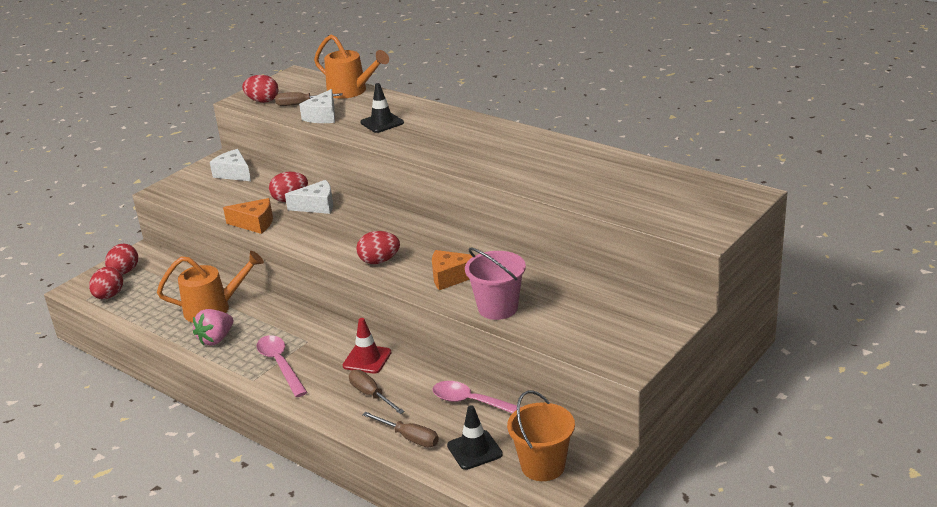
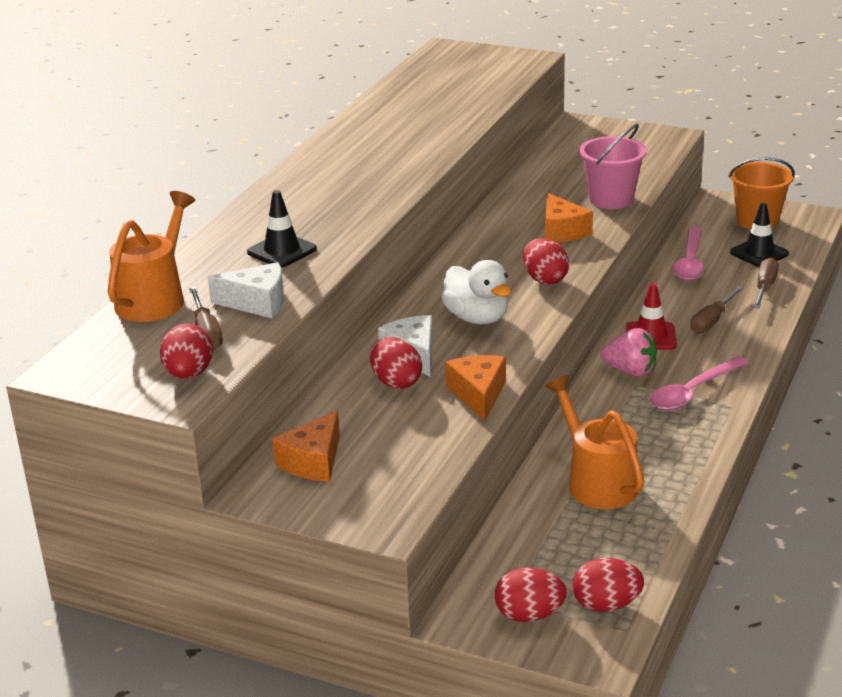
camera: 105 degrees left, 0 degrees up
pink strawberry [193,309,233,345] -> pink strawberry moved to [601,328,657,377]
white cheese [210,149,251,181] -> orange cheese [272,410,340,481]
none -> white duck [441,260,511,324]

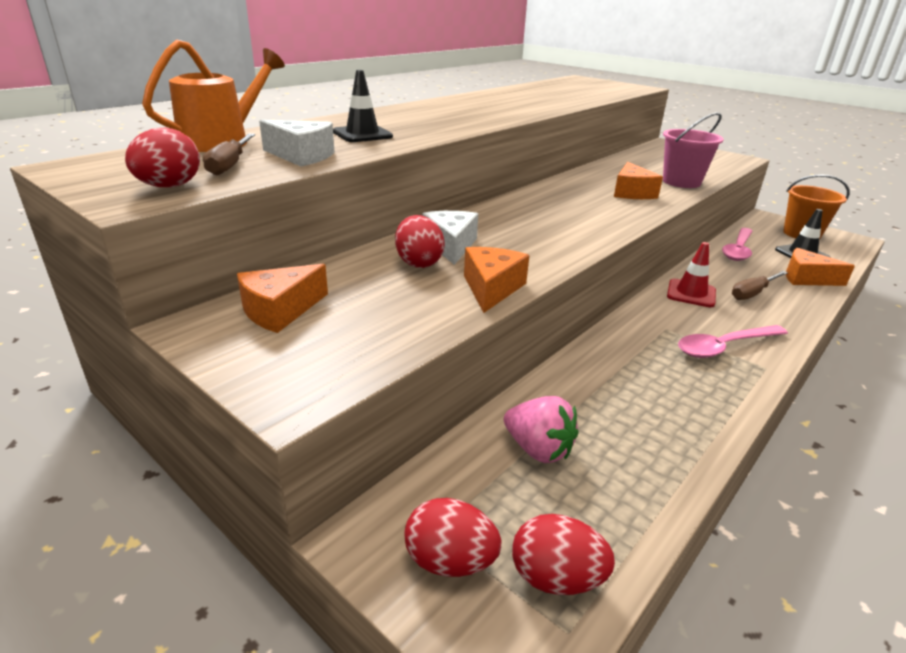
camera: 15 degrees right, 0 degrees up
white duck [441,260,511,324] -> none
red egg [523,238,569,285] -> none
orange watering can [545,375,644,509] -> none
pink strawberry [601,328,657,377] -> pink strawberry moved to [504,396,578,463]
brown screwdriver [754,258,779,308] -> orange cheese [786,248,855,286]

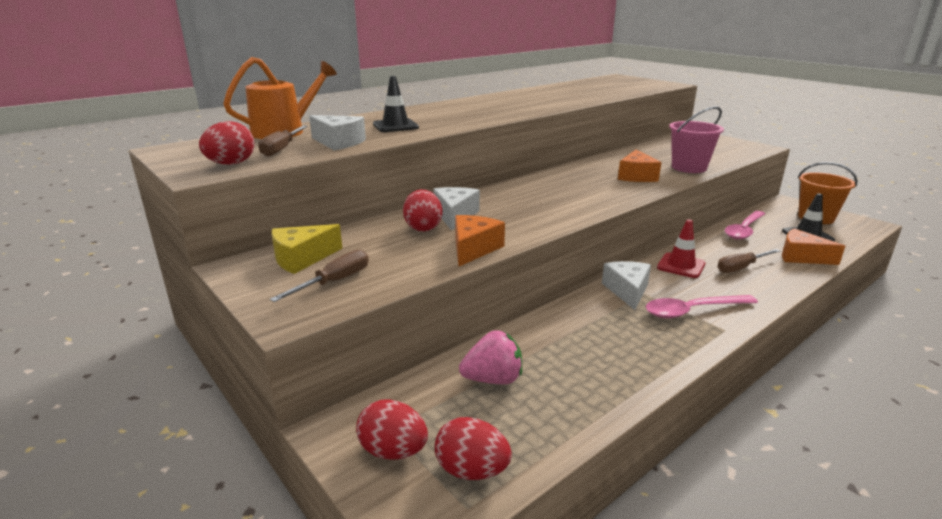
camera: 10 degrees right, 5 degrees down
orange cheese [237,264,328,333] -> yellow cheese [271,224,342,274]
pink strawberry [504,396,578,463] -> pink strawberry turned 60 degrees counterclockwise [459,330,522,385]
none -> brown screwdriver [270,249,369,302]
none -> white cheese [602,261,651,310]

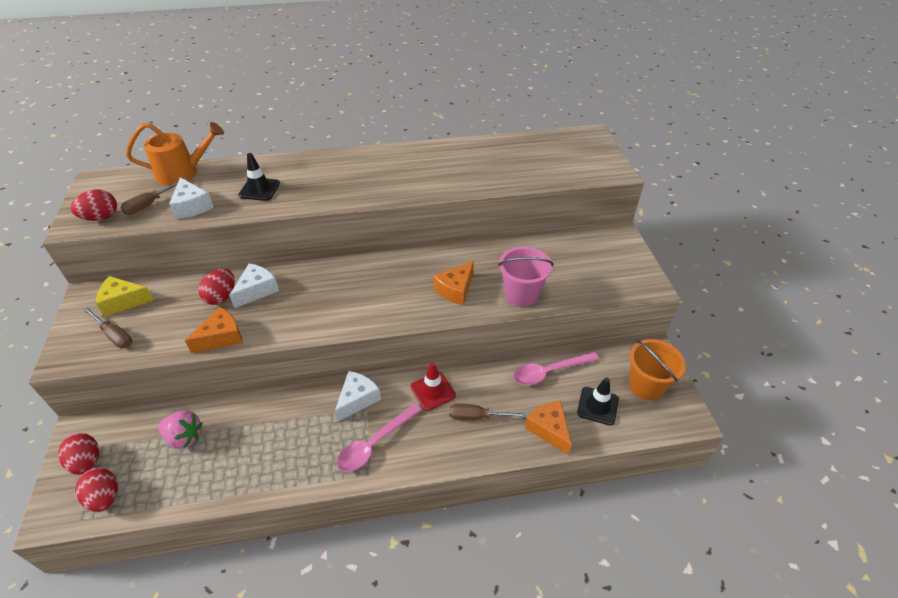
camera: 30 degrees right, 20 degrees up
brown screwdriver [270,249,369,302] -> brown screwdriver turned 60 degrees clockwise [84,307,132,348]
pink spoon [646,295,758,319] -> pink spoon turned 60 degrees counterclockwise [337,403,422,472]

